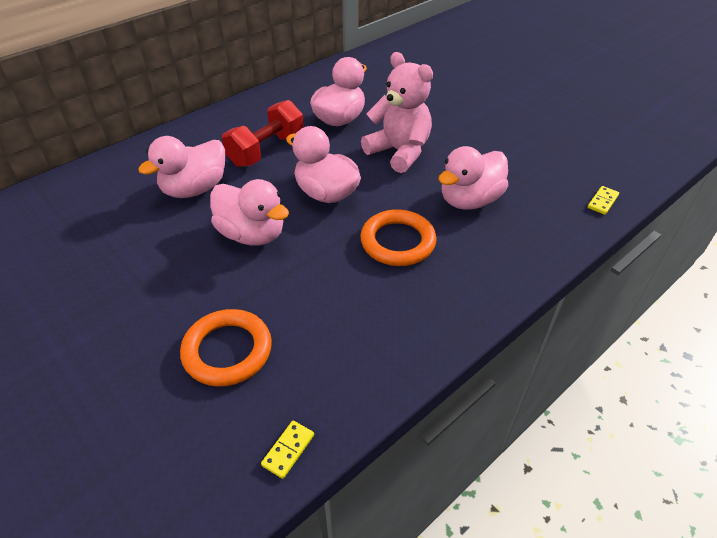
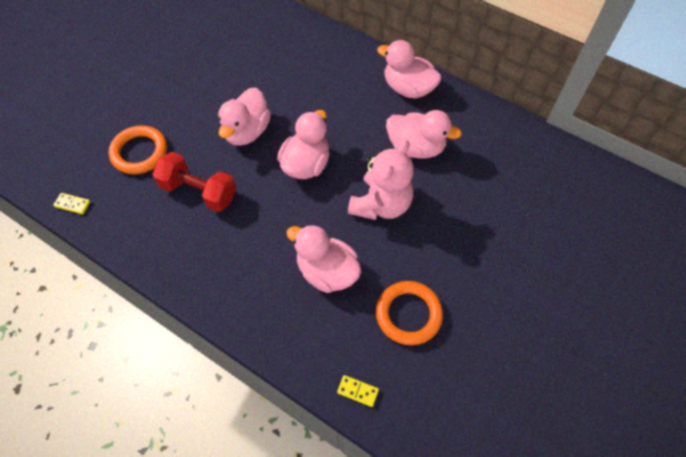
camera: 75 degrees right, 15 degrees up
pink duck [138,136,225,198] -> pink duck moved to [377,40,442,98]
red dumbbell [222,100,304,167] -> red dumbbell moved to [152,152,236,212]
orange ring [360,209,437,266] -> orange ring moved to [376,281,443,345]

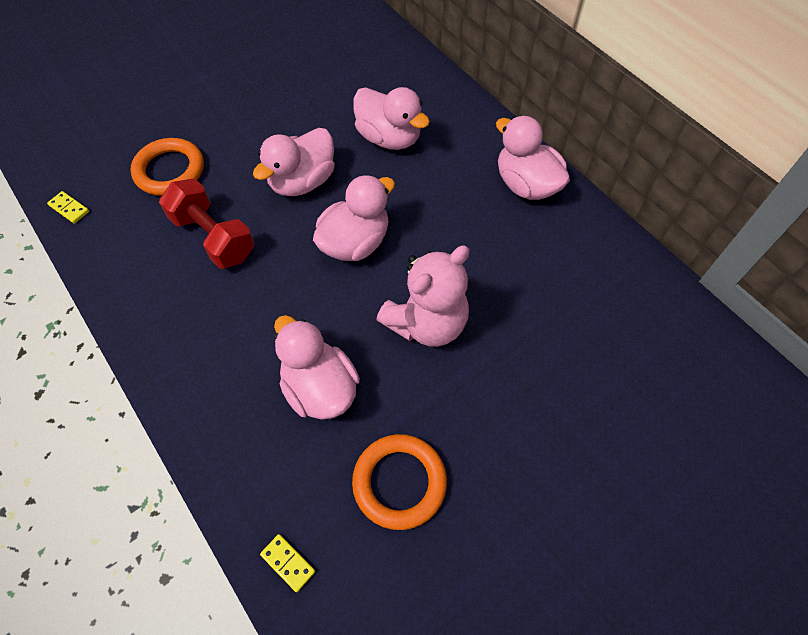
camera: 20 degrees right, 0 degrees up
pink duck [386,110,462,158] -> pink duck moved to [353,87,430,150]

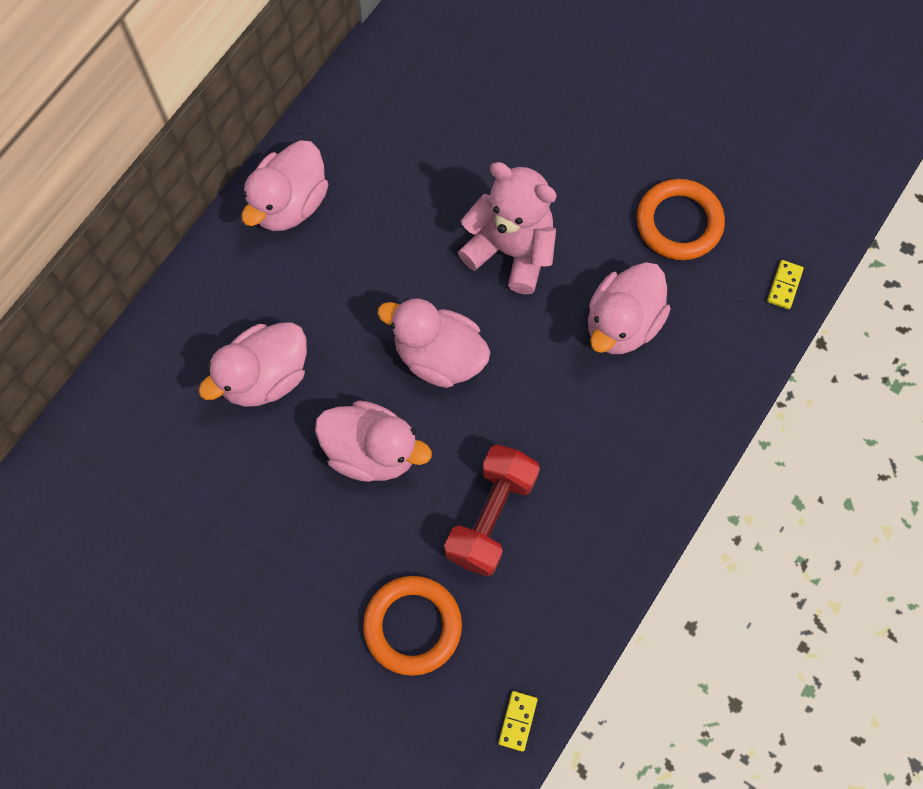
camera: 110 degrees left, 10 degrees up
pink duck [353,87,430,150] -> pink duck turned 150 degrees counterclockwise [198,322,307,407]

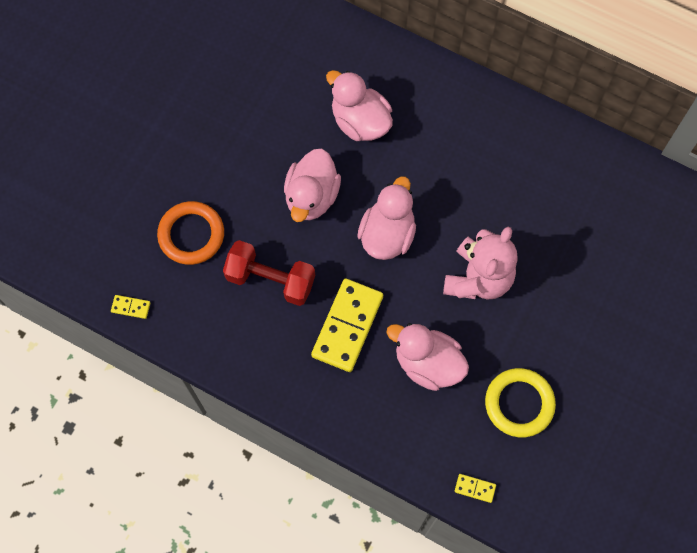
camera: 85 degrees right, 0 degrees up
pink duck [241,140,328,231] -> none
orange ring [637,179,725,260] -> yellow ring [485,368,556,437]
none -> yellow domino [311,278,383,372]

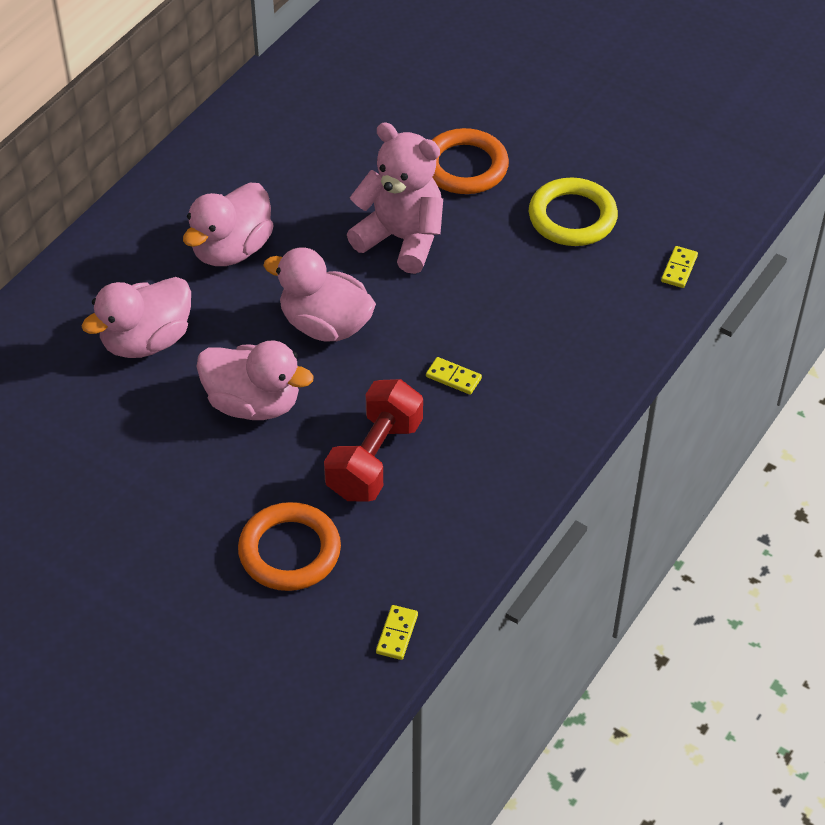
camera: 85 degrees left, 20 degrees down
yellow domino [311,278,383,372] -> yellow domino [426,357,482,395], size x0.42
pink duck [386,323,469,391] -> pink duck moved to [183,183,274,266]
none -> orange ring [432,128,509,194]

